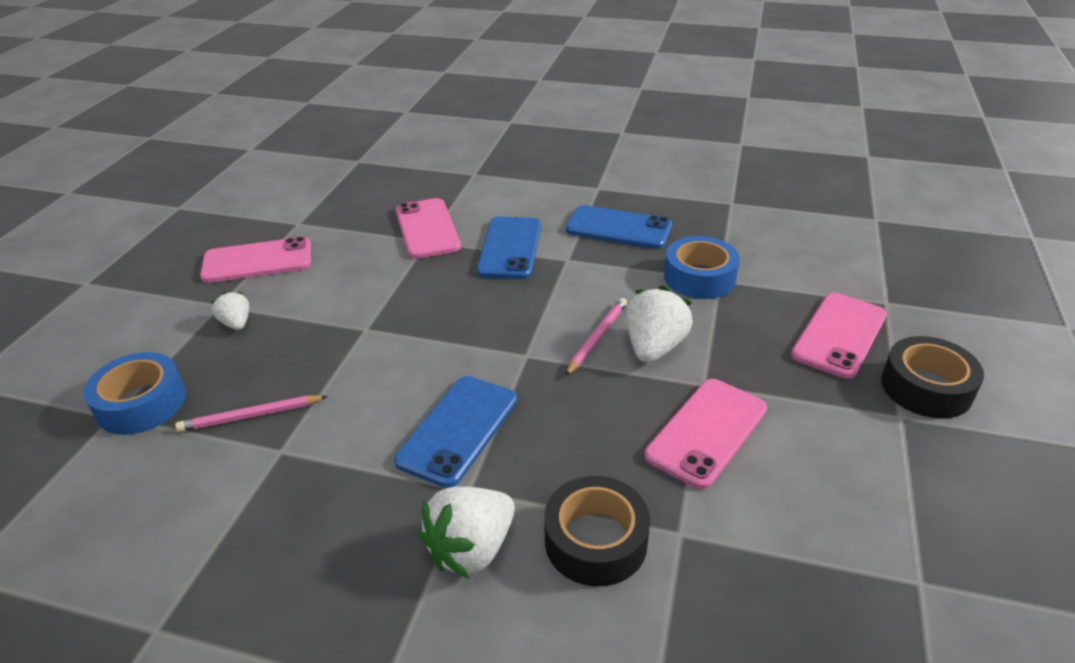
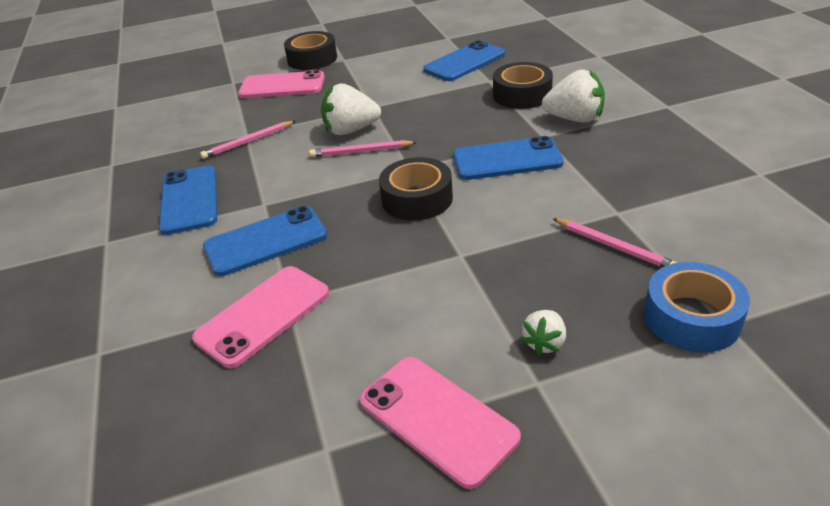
camera: 120 degrees left, 0 degrees up
pink phone [645,379,767,489] -> none
blue tape [664,236,740,299] -> pink pencil [200,121,296,159]
none -> black tape [379,157,453,221]
none -> blue phone [423,40,505,81]

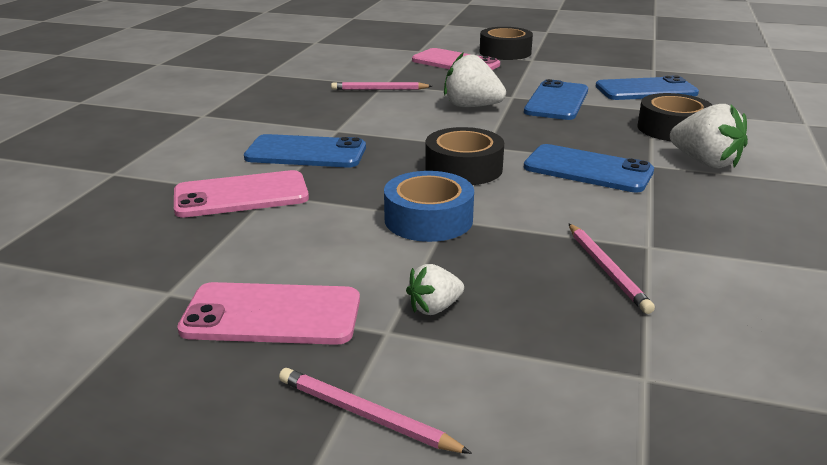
camera: 30 degrees right, 10 degrees down
blue phone [159,166,217,235] -> blue phone moved to [524,79,588,120]
pink pencil [309,140,417,157] -> pink pencil moved to [279,368,472,454]
pink phone [360,357,521,489] -> pink phone turned 75 degrees counterclockwise [177,282,360,345]
blue tape [644,262,750,352] -> blue tape moved to [384,171,474,242]

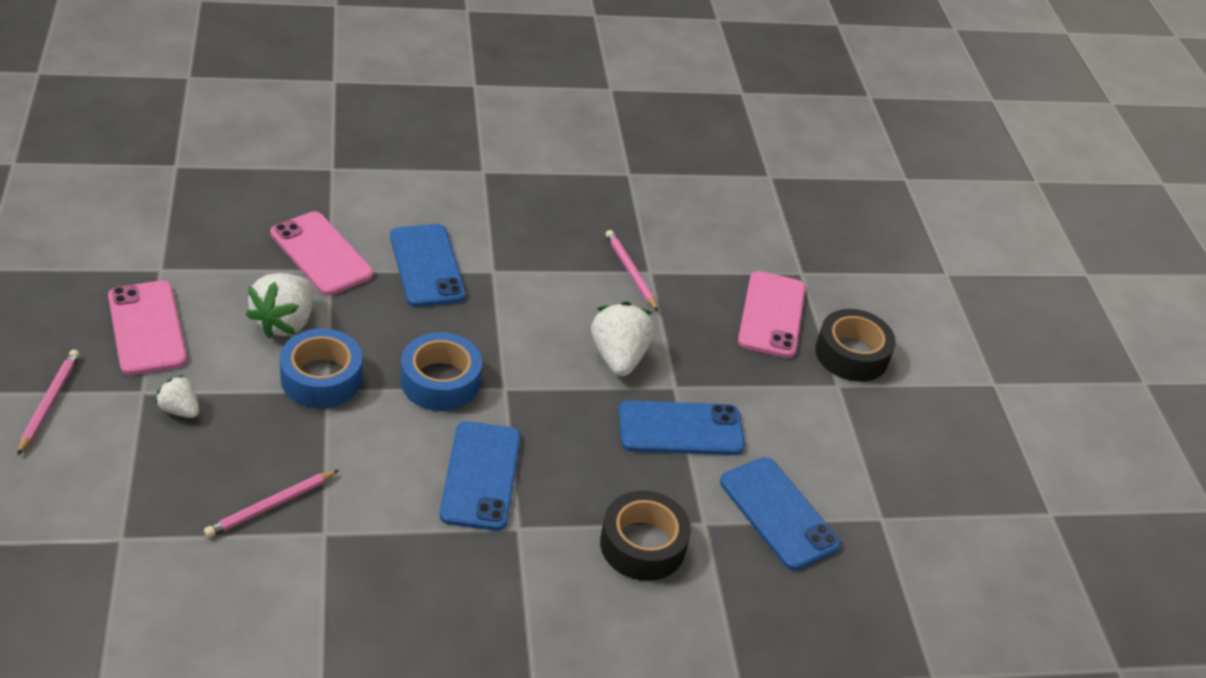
camera: 60 degrees right, 15 degrees up
black tape [425,127,504,185] -> blue tape [401,332,482,411]
white strawberry [670,104,748,168] -> white strawberry moved to [246,273,313,338]

